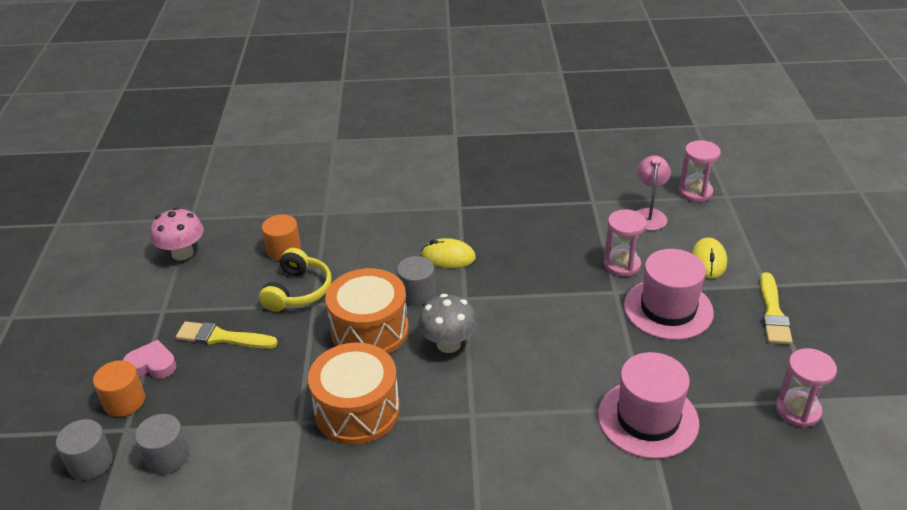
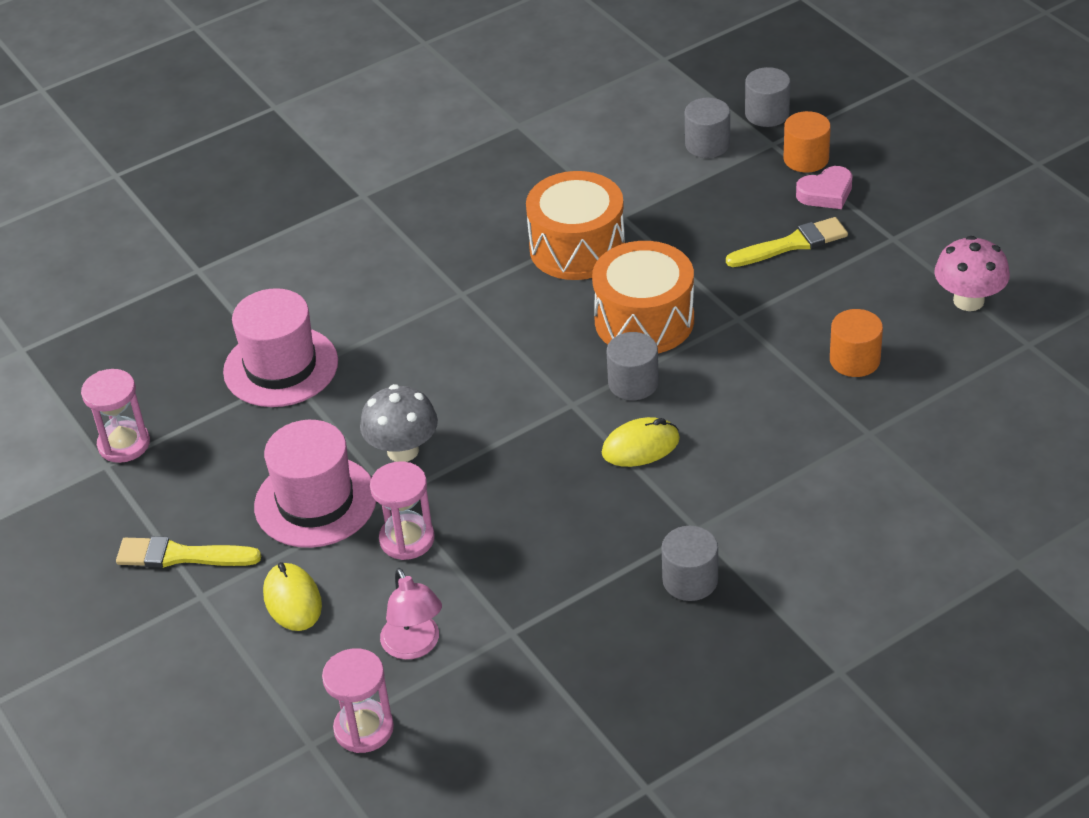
camera: 150 degrees right, 5 degrees up
yellow headphones [259,248,332,312] -> none
grey mushroom [418,294,478,353] -> grey mushroom moved to [360,384,438,462]
yellow brush [760,272,792,344] -> yellow brush turned 60 degrees counterclockwise [116,536,261,568]
none -> grey cylinder [662,526,718,601]

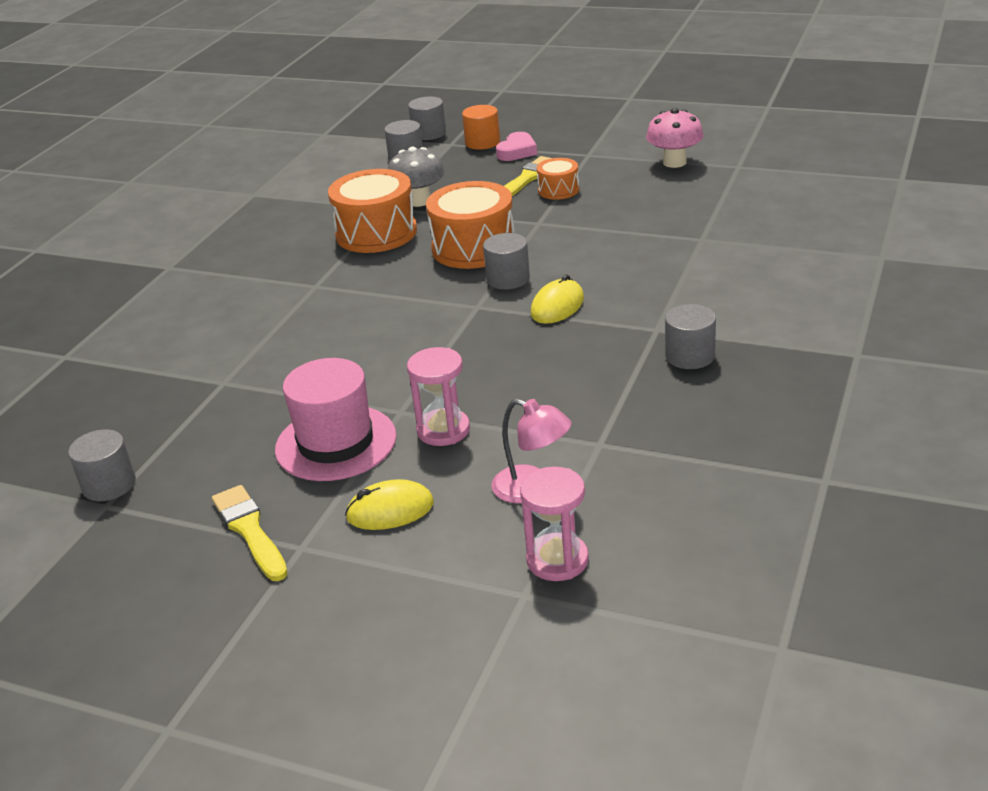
camera: 35 degrees left, 10 degrees down
pink hourglass [81,369,150,463] -> grey cylinder [68,429,136,501]
yellow brush [116,536,261,568] -> yellow brush turned 90 degrees clockwise [212,485,288,581]
pink hat [223,288,338,407] -> none
yellow mouse [263,562,322,631] -> yellow mouse turned 45 degrees counterclockwise [345,479,434,530]
grey mushroom [360,384,438,462] -> grey mushroom moved to [388,147,445,207]
orange cylinder [830,309,883,377] -> none
none -> orange drum [537,158,579,200]

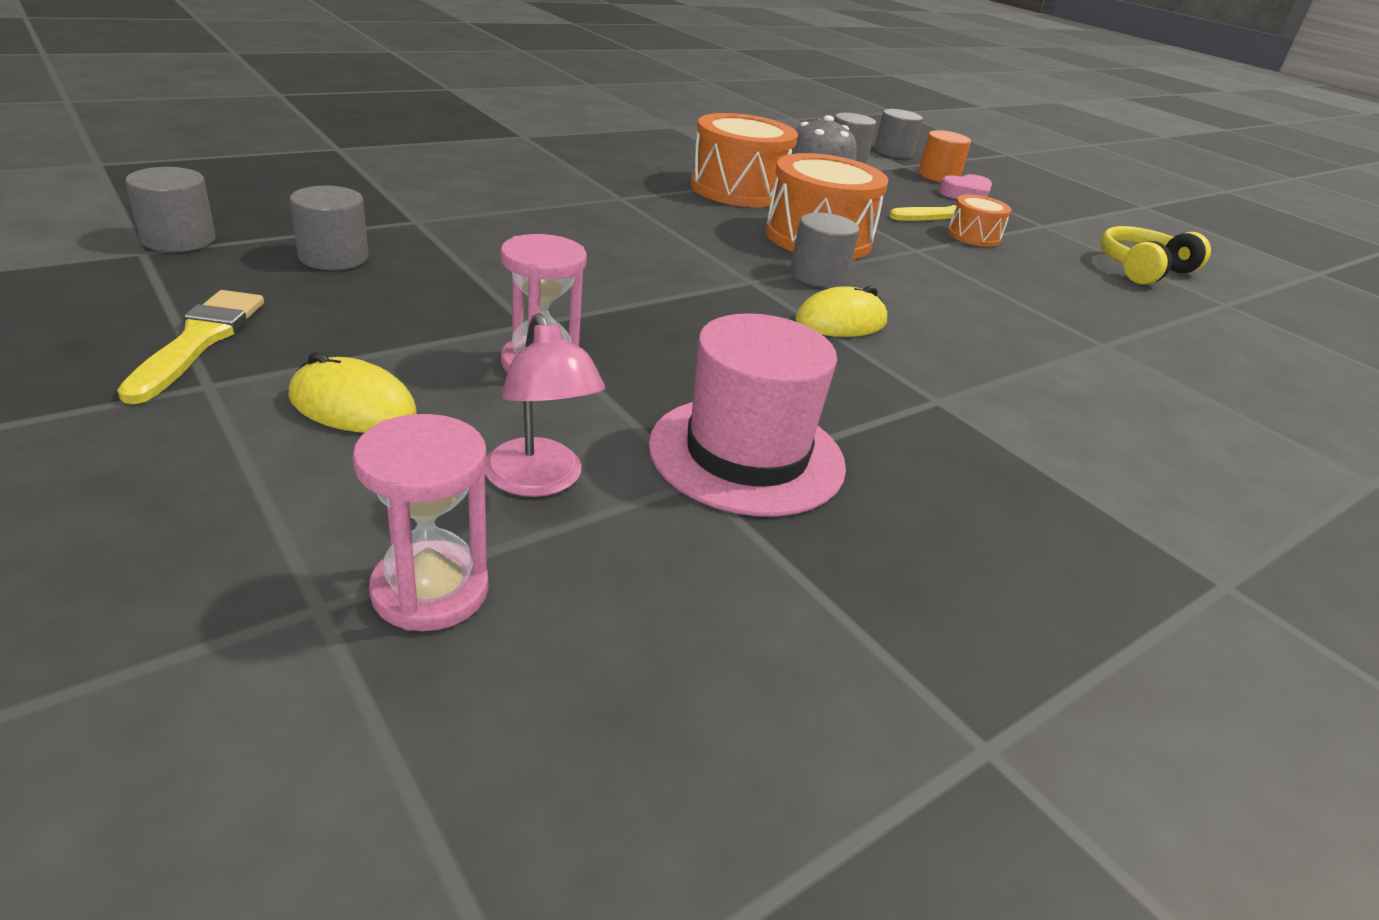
camera: 25 degrees right, 0 degrees up
pink hat [275,358,397,481] -> pink hat moved to [649,313,846,517]
pink mushroom [646,108,704,168] -> yellow headphones [1100,226,1211,285]
grey cylinder [665,304,716,369] -> grey cylinder moved to [290,186,369,270]

